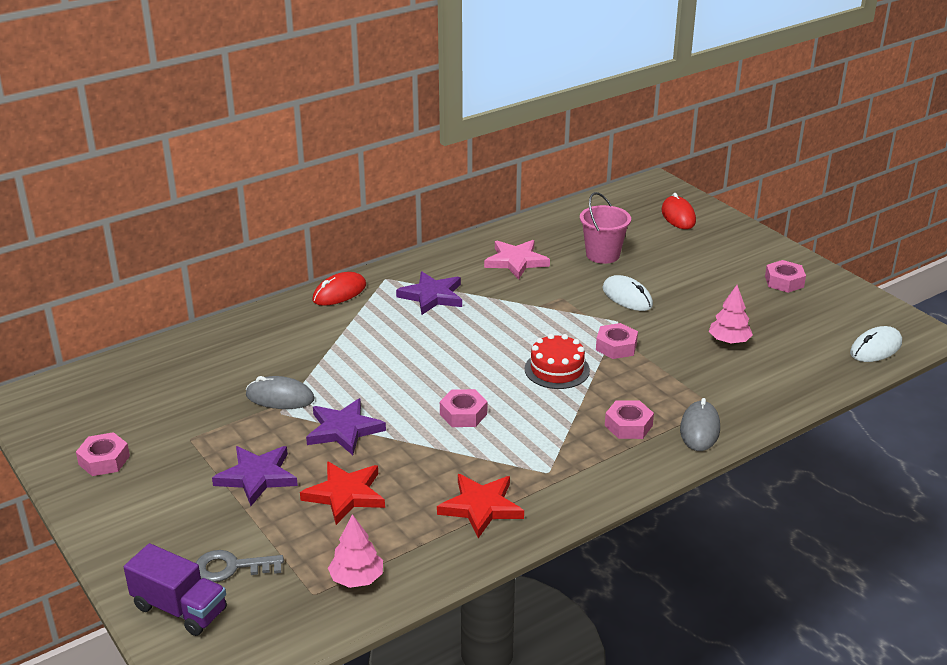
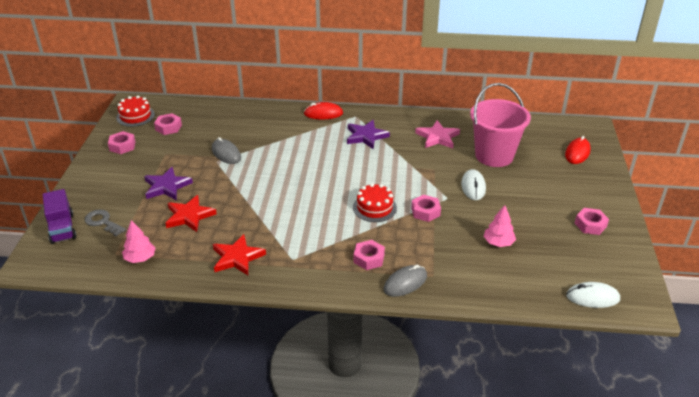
camera: 40 degrees right, 5 degrees up
purple star [306,398,386,455] -> none
pink nut [440,389,487,427] -> pink nut moved to [154,113,182,135]
pink bucket [580,192,631,264] -> pink bucket [470,83,531,167], size x1.59
none -> red cake [116,95,155,127]

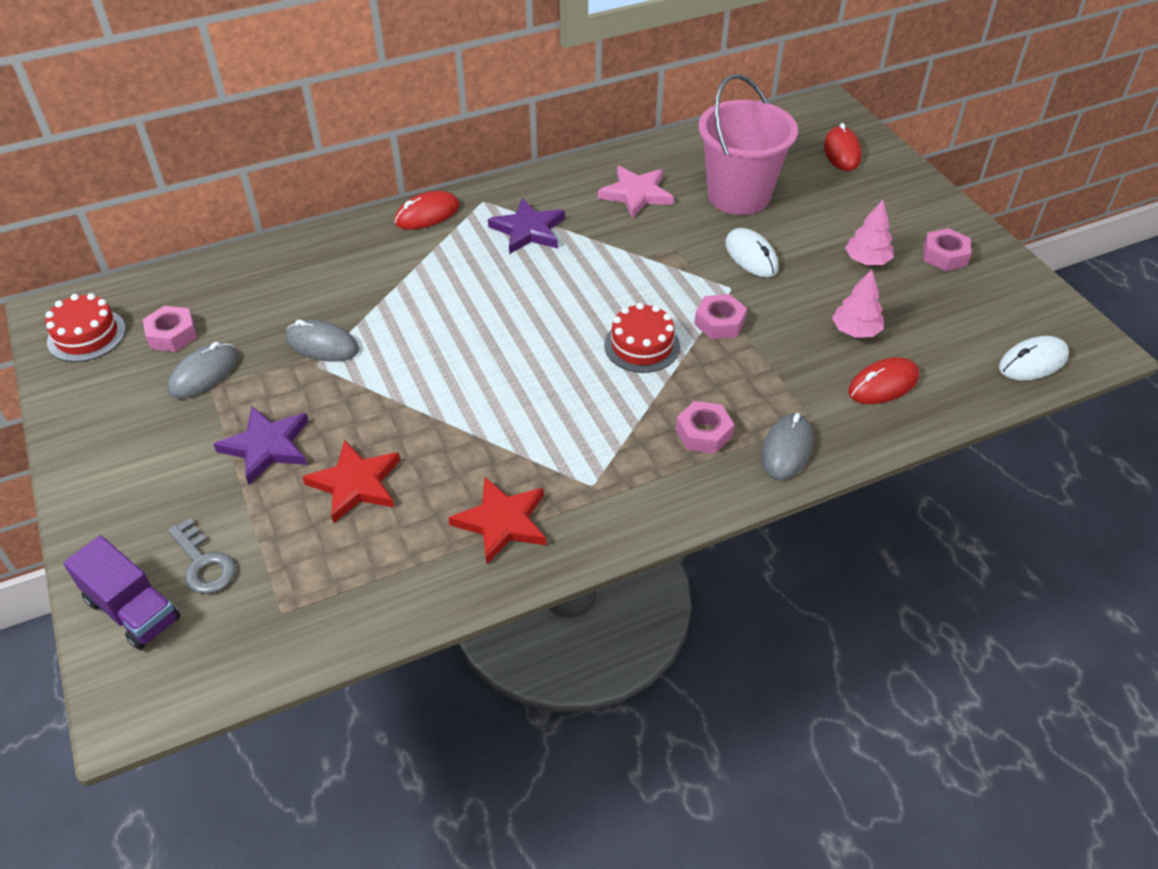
camera: 30 degrees left, 10 degrees up
grey key [85,209,126,236] -> grey key turned 135 degrees counterclockwise [168,518,236,594]
pink nut [108,131,136,154] -> none
pink tree [122,220,156,263] -> pink tree moved to [845,200,894,265]
none -> grey mouse [167,342,239,398]
none -> red mouse [848,357,919,404]

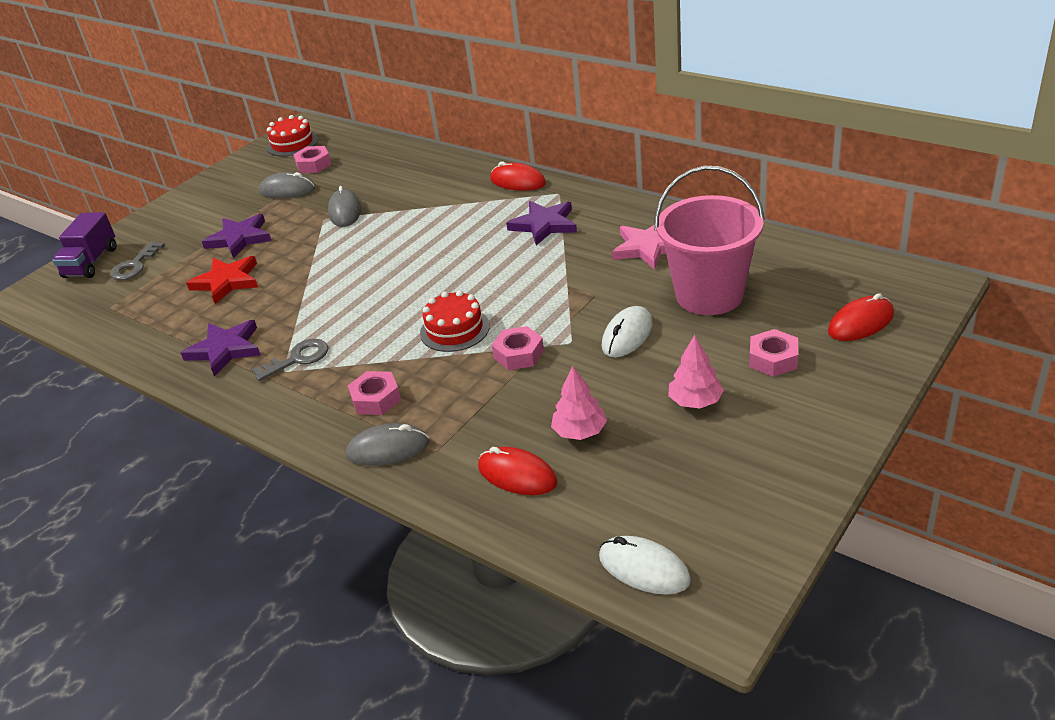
camera: 65 degrees right, 10 degrees down
red star [448,477,546,564] -> purple star [181,320,261,377]
pink nut [923,228,971,271] -> pink nut moved to [749,329,798,377]
none -> grey key [252,339,328,381]

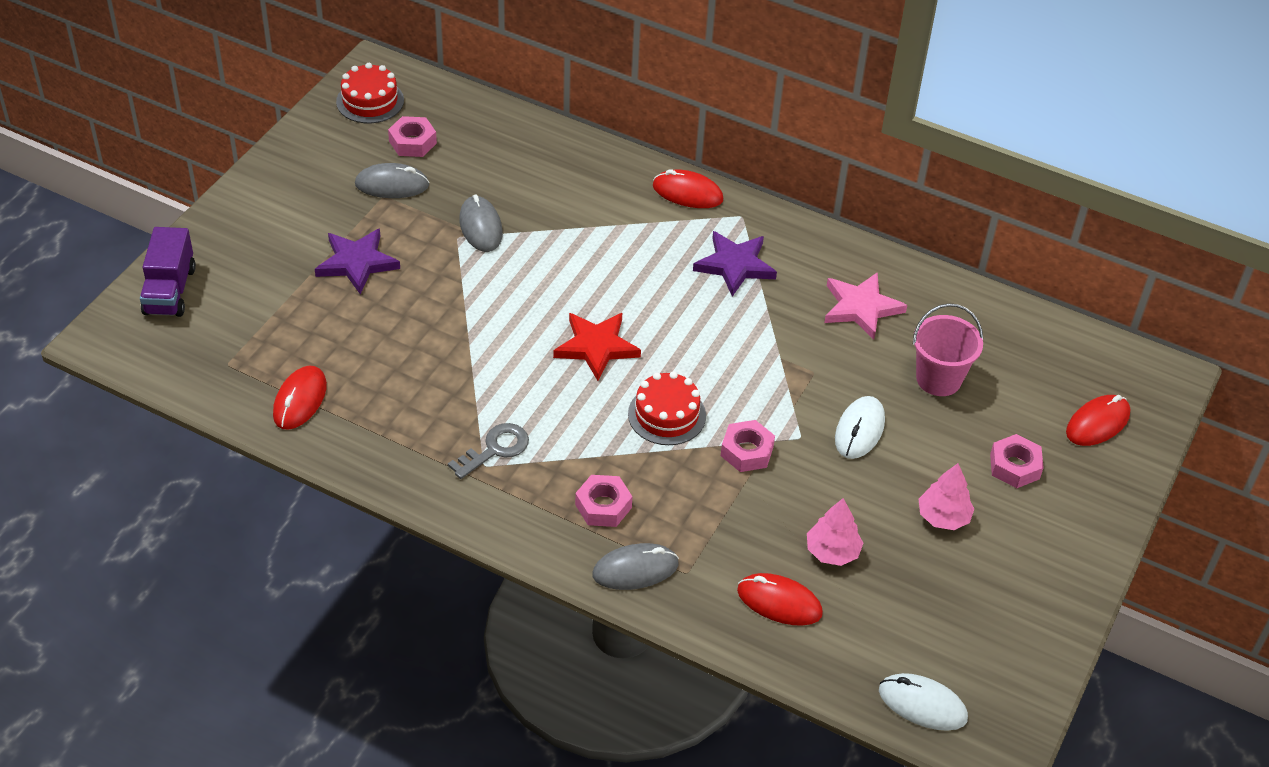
camera: 15 degrees left, 10 degrees up
grey key [110,241,165,280] -> none
purple star [181,320,261,377] -> none
red star [186,256,258,304] -> red star moved to [553,313,641,381]
pink bucket [654,166,765,315] -> pink bucket [913,303,983,396], size x0.63
none -> red mouse [273,366,327,430]

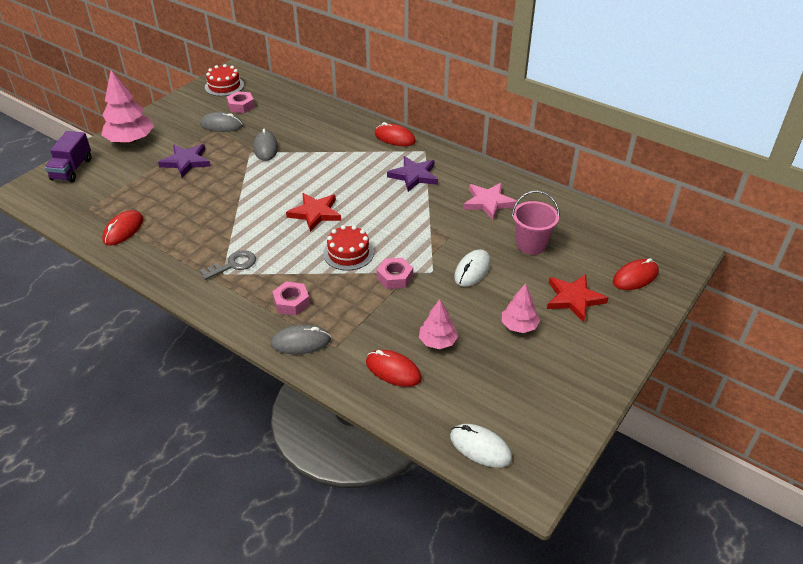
camera: 10 degrees right, 5 degrees down
pink nut [990,434,1044,488] -> red star [547,274,608,322]
none -> pink tree [101,70,154,144]

